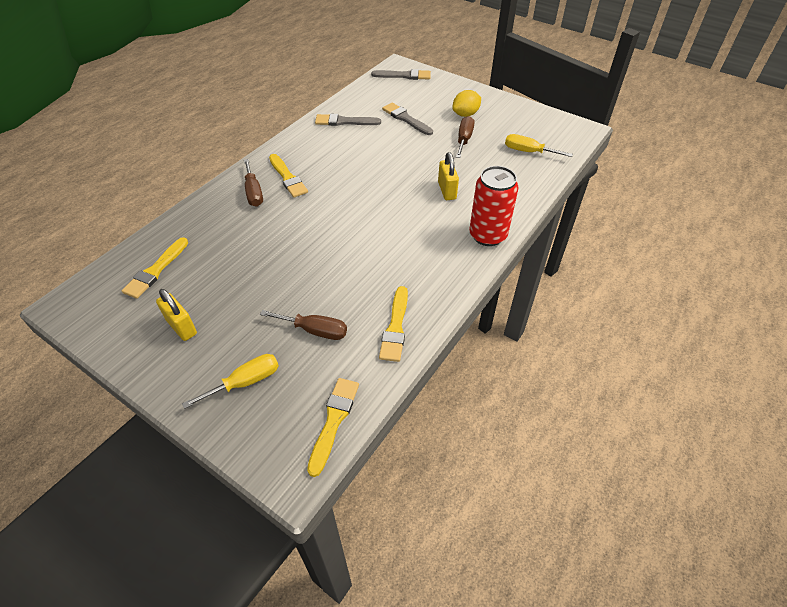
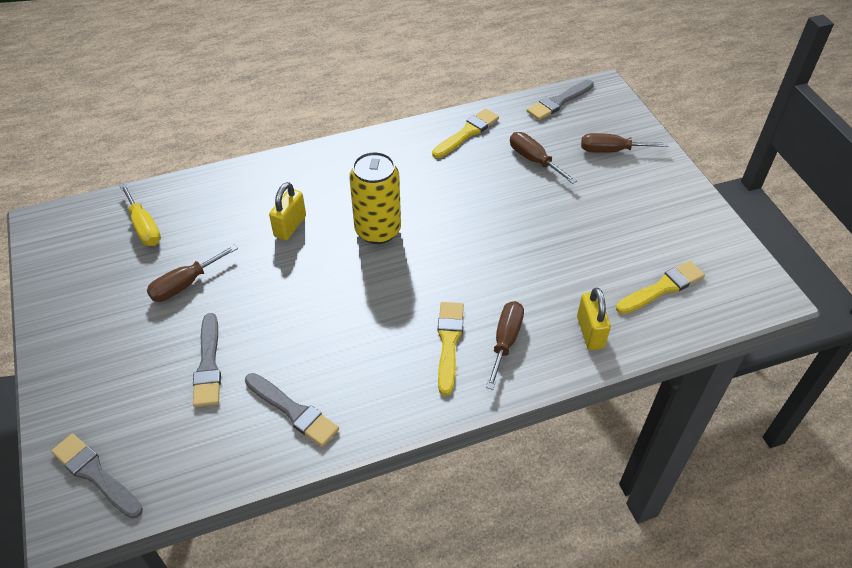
camera: 145 degrees left, 0 degrees up
yellow padlock [156,289,197,341] -> yellow padlock moved to [577,287,611,350]
yellow screwdriver [182,354,279,409] -> brown screwdriver [581,133,668,153]
yellow brush [307,378,359,477] -> grey brush [527,80,594,120]
yellow lemon [452,90,481,117] -> none
red can [469,166,518,246] -> none
none -> yellow can [349,152,401,244]

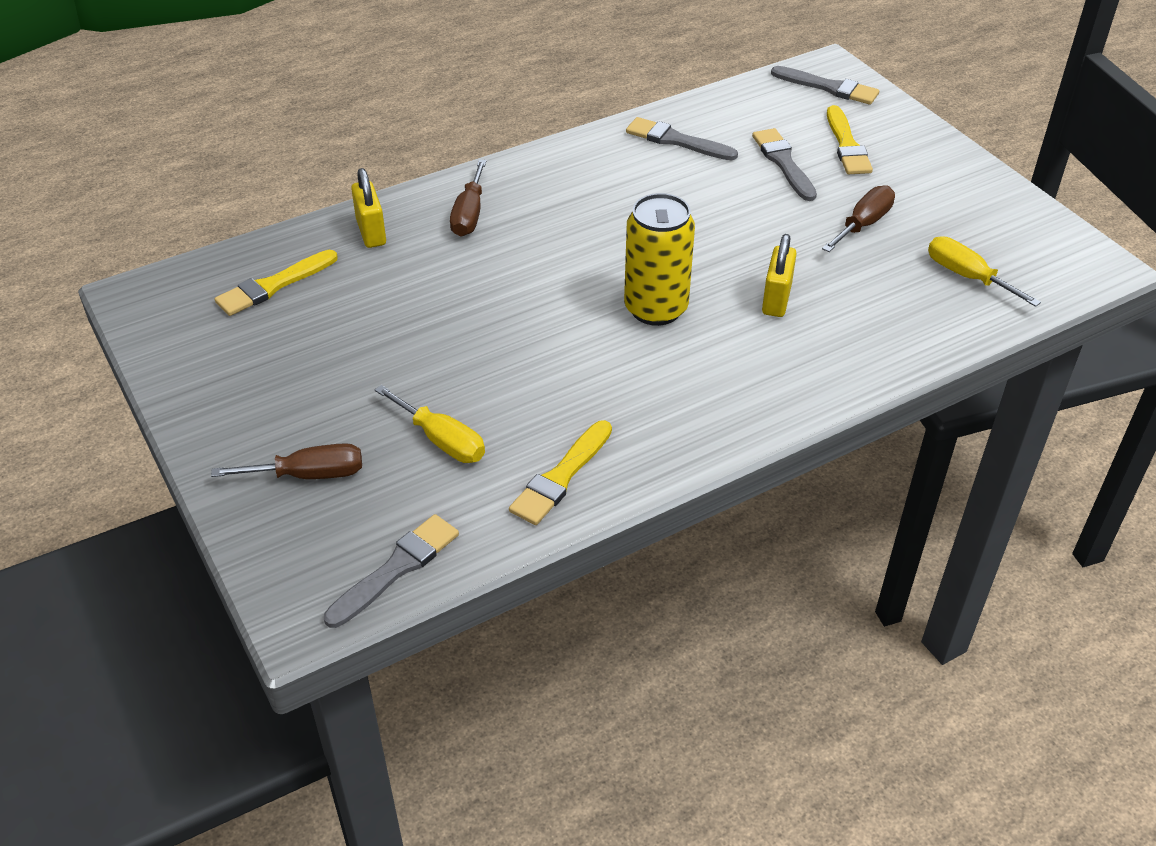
camera: 170 degrees right, 5 degrees down
yellow brush [438,302,464,395] -> yellow brush moved to [827,105,873,174]
brown screwdriver [510,132,577,184] -> yellow screwdriver [375,385,485,463]

